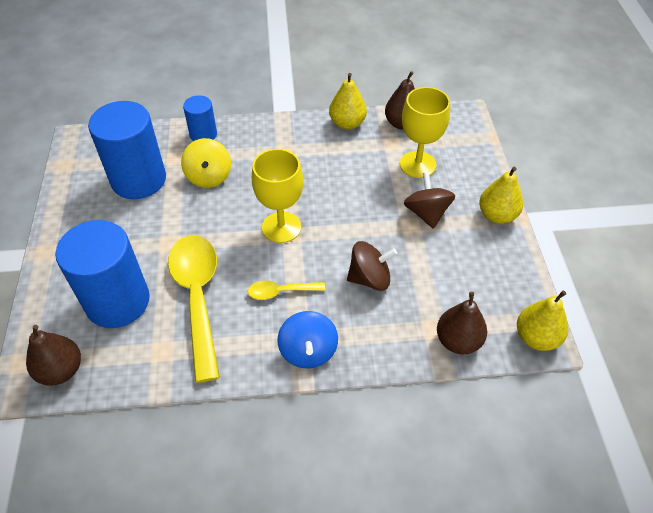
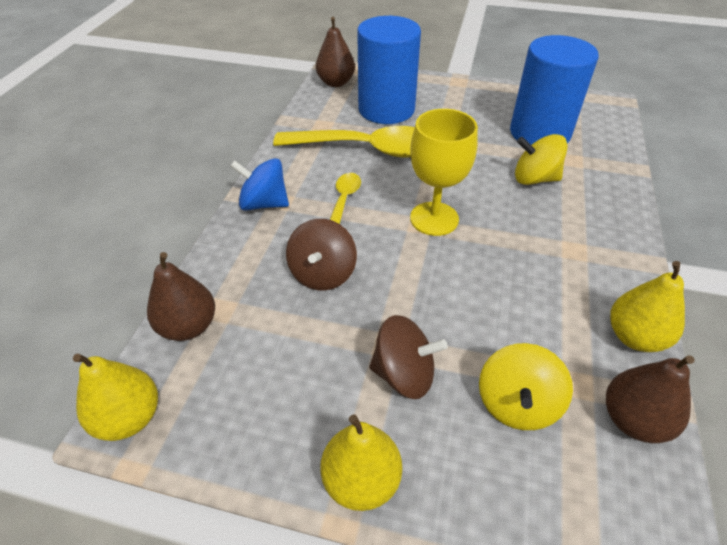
camera: 110 degrees right, 5 degrees down
blue cylinder [183,95,217,141] -> none
yellow goblet [400,87,450,178] -> yellow spinning top [479,343,573,430]

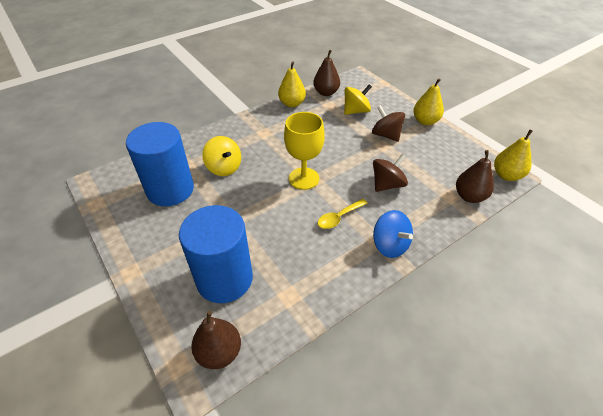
camera: 140 degrees left, 0 degrees up
yellow spoon [273,126,415,158] -> none

